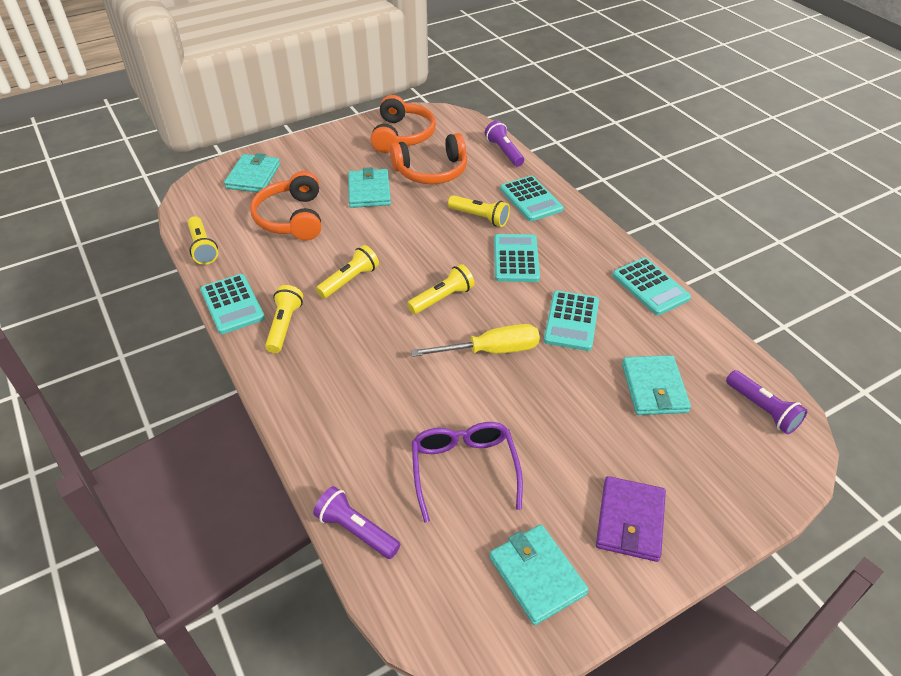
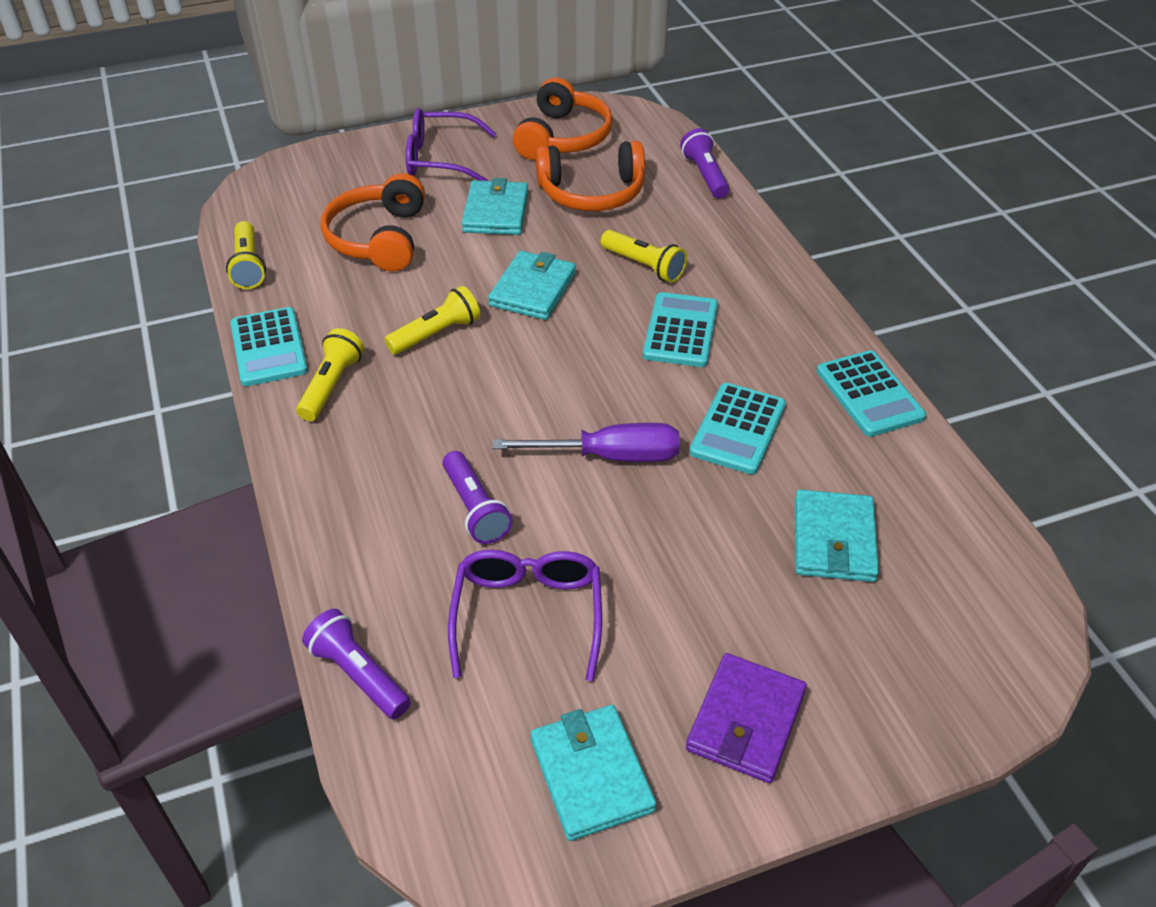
camera: 10 degrees right, 0 degrees up
turquoise wallet [224,153,280,192] -> turquoise wallet moved to [488,251,576,320]
yellow flashlight [407,264,475,314] -> none
yellow screwdriver [411,324,540,357] -> purple screwdriver [492,423,680,462]
turquoise calculator [500,176,564,221] -> none
purple flashlight [726,370,807,434] -> purple flashlight moved to [442,451,513,544]
none -> purple glasses [406,108,496,181]

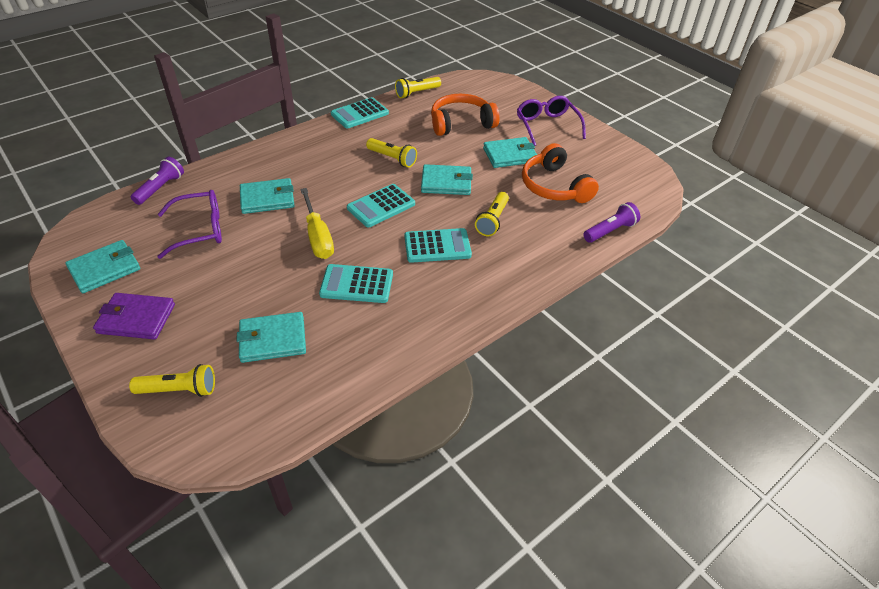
camera: 70 degrees right, 0 degrees up
yellow flashlight [296,328,364,421] -> yellow flashlight moved to [129,364,215,397]
purple flashlight [442,451,513,544] -> turquoise wallet [240,178,295,214]
purple screwdriver [492,423,680,462] -> yellow screwdriver [300,188,334,259]
orange headphones [513,77,613,160] -> none
turquoise calculator [817,350,926,437] -> turquoise calculator moved to [347,184,415,228]

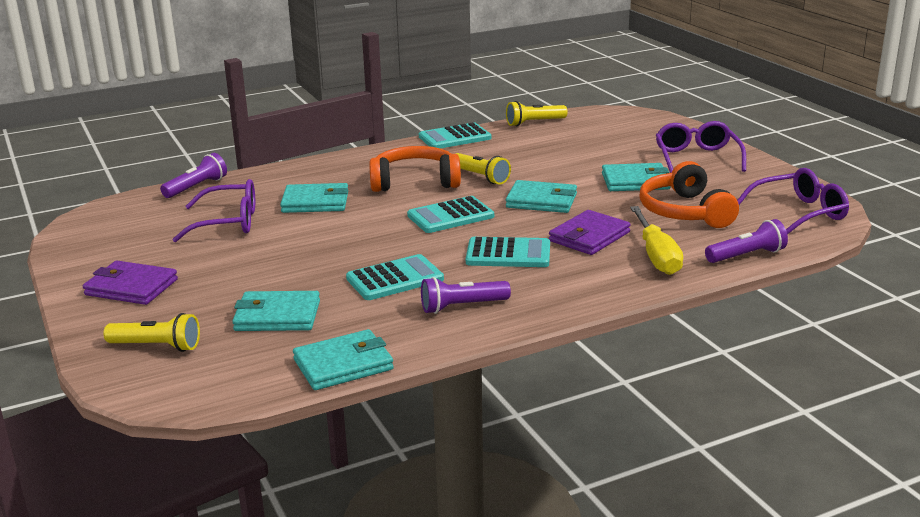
camera: 15 degrees right, 20 degrees down
turquoise wallet [65,240,140,293] -> turquoise wallet moved to [293,329,394,390]
yellow screwdriver [300,188,334,259] -> yellow screwdriver moved to [630,206,683,275]
turquoise calculator [319,264,393,303] -> turquoise calculator turned 135 degrees clockwise [346,254,444,300]
orange headphones [431,94,500,136] -> orange headphones moved to [369,146,461,192]
yellow flashlight [475,192,509,236] -> purple wallet [549,210,631,255]
none -> purple flashlight [421,277,511,314]
none -> purple glasses [737,168,849,234]

